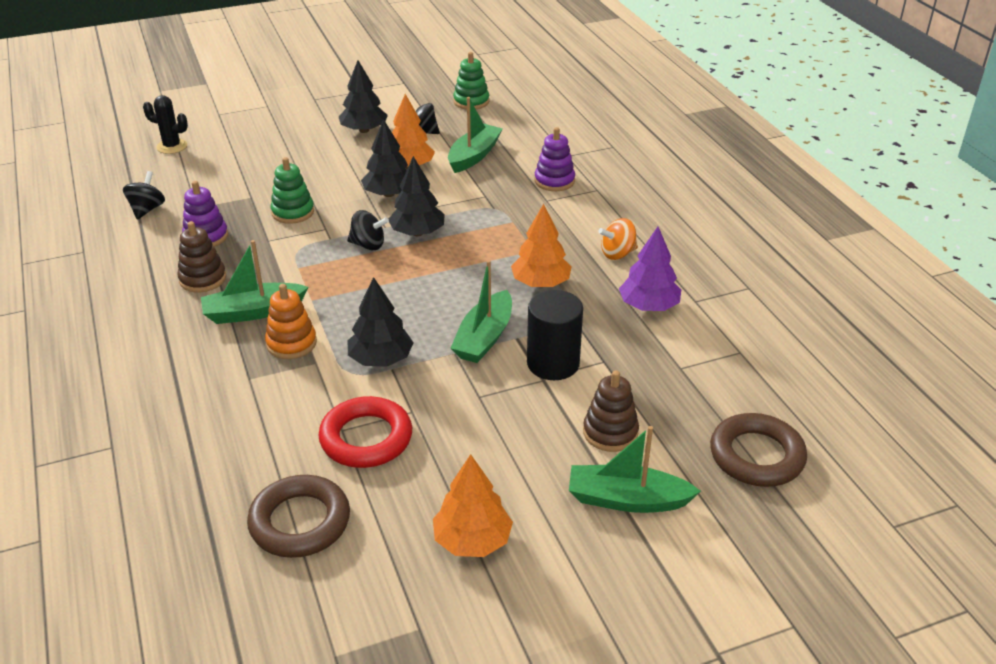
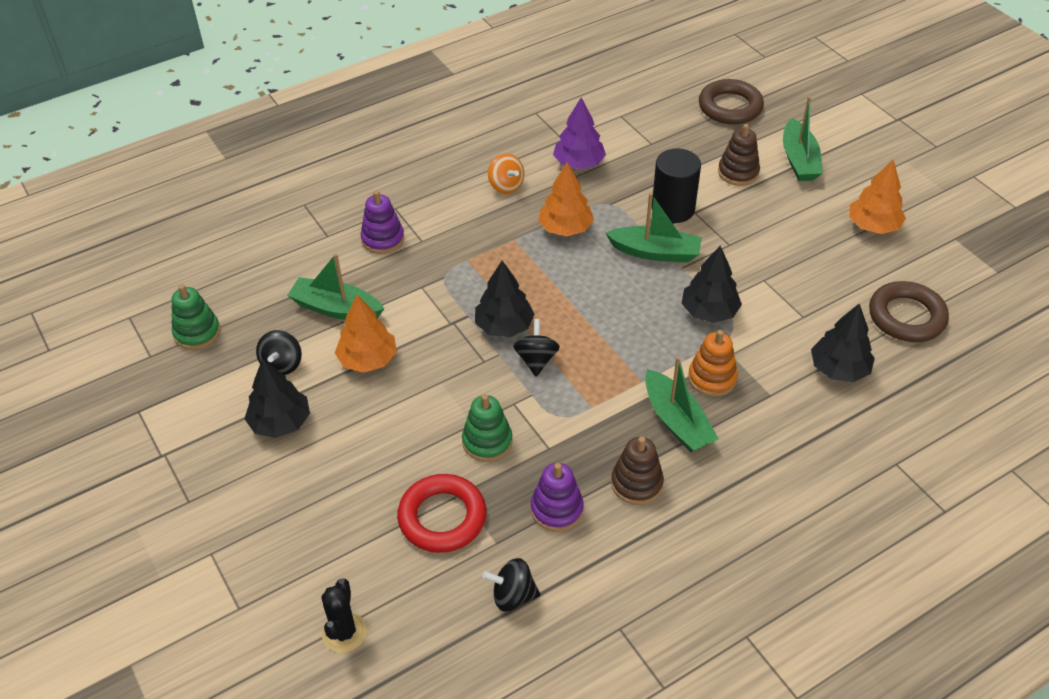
camera: 100 degrees left, 10 degrees up
red ring [318,396,412,468] -> red ring moved to [397,474,486,553]
black tree [361,119,408,197] -> black tree moved to [811,304,875,382]

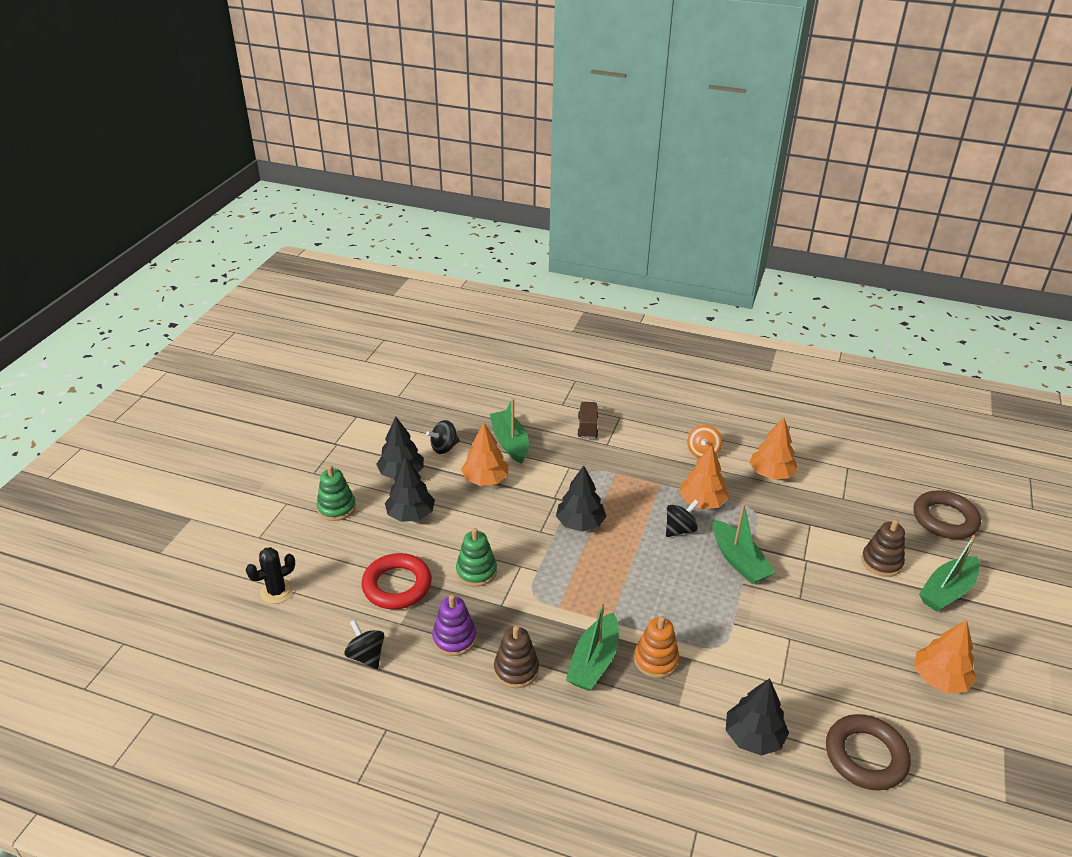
camera: 50 degrees right, 10 degrees down
green stacking toy [172,284,220,350] -> green stacking toy moved to [316,465,356,521]
purple stacking toy [361,191,404,254] -> brown truck [577,402,598,439]
black spinning top [513,319,560,377] -> black spinning top moved to [666,500,699,537]
purple tree [553,97,606,169] -> orange tree [750,417,798,480]
black cylinder [652,148,701,223] -> none
black tree [681,246,742,323] -> black tree moved to [385,457,435,522]

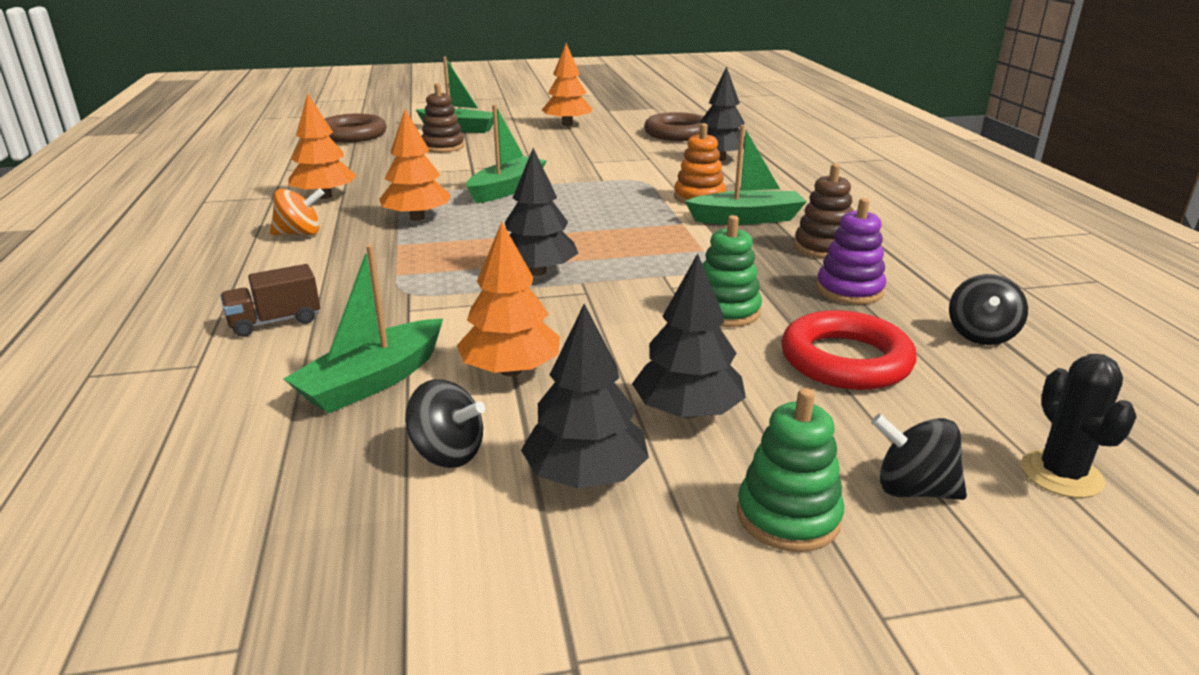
camera: 120 degrees left, 10 degrees down
black cactus [246,547,295,604] -> black cactus turned 60 degrees clockwise [1021,354,1137,498]
black spinning top [666,500,699,537] -> black spinning top moved to [871,414,967,500]

